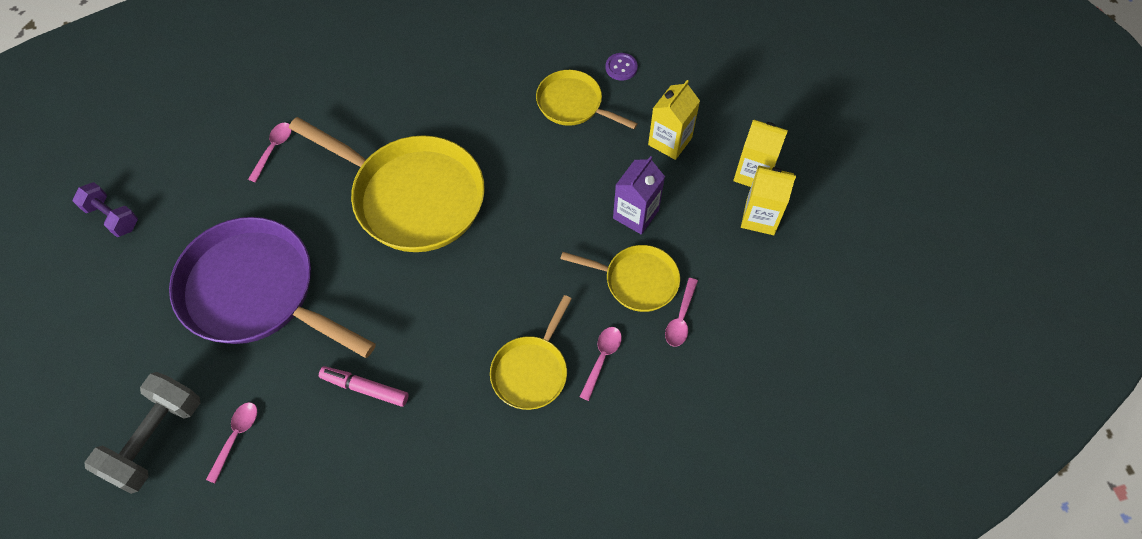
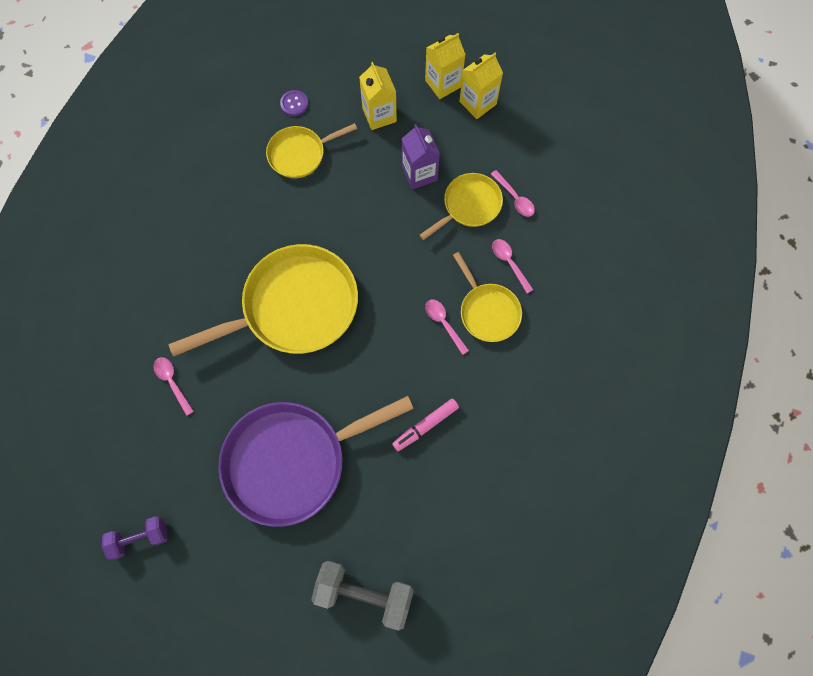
camera: 55 degrees left, 10 degrees up
grey dumbbell [84,372,200,494] -> grey dumbbell turned 45 degrees counterclockwise [311,561,414,631]
pink spoon [206,402,257,483] -> pink spoon moved to [425,300,469,355]

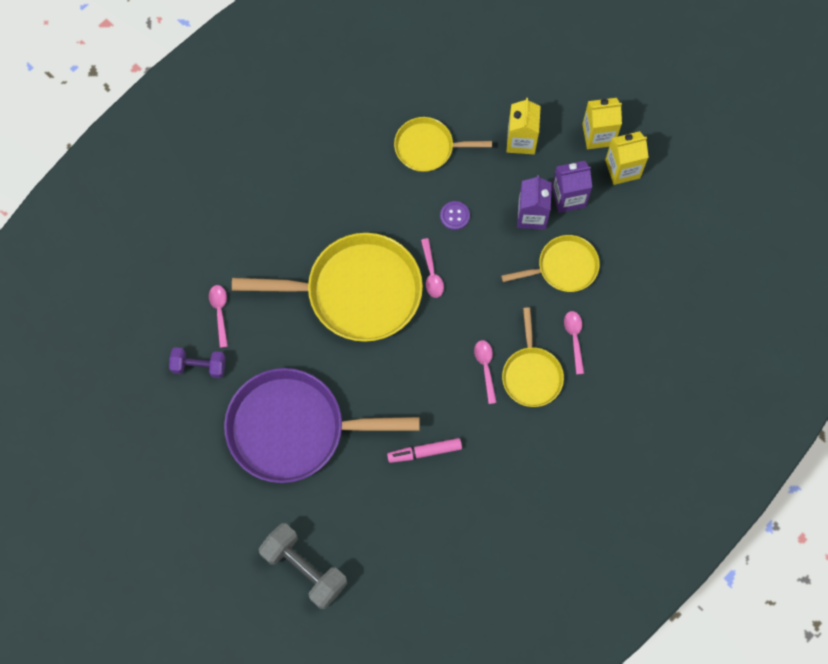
camera: 25 degrees right, 0 degrees up
purple dumbbell [102,516,168,560] -> purple dumbbell moved to [169,347,226,378]
purple button [280,90,308,116] -> purple button moved to [440,201,470,230]
pink spoon [491,170,535,217] -> pink spoon moved to [421,238,444,298]
none -> purple carton [552,161,592,213]

